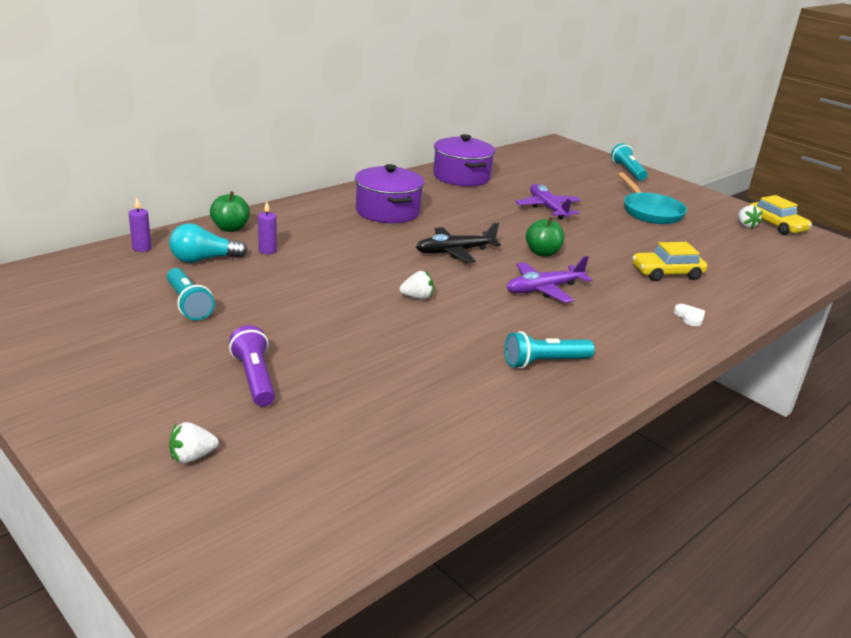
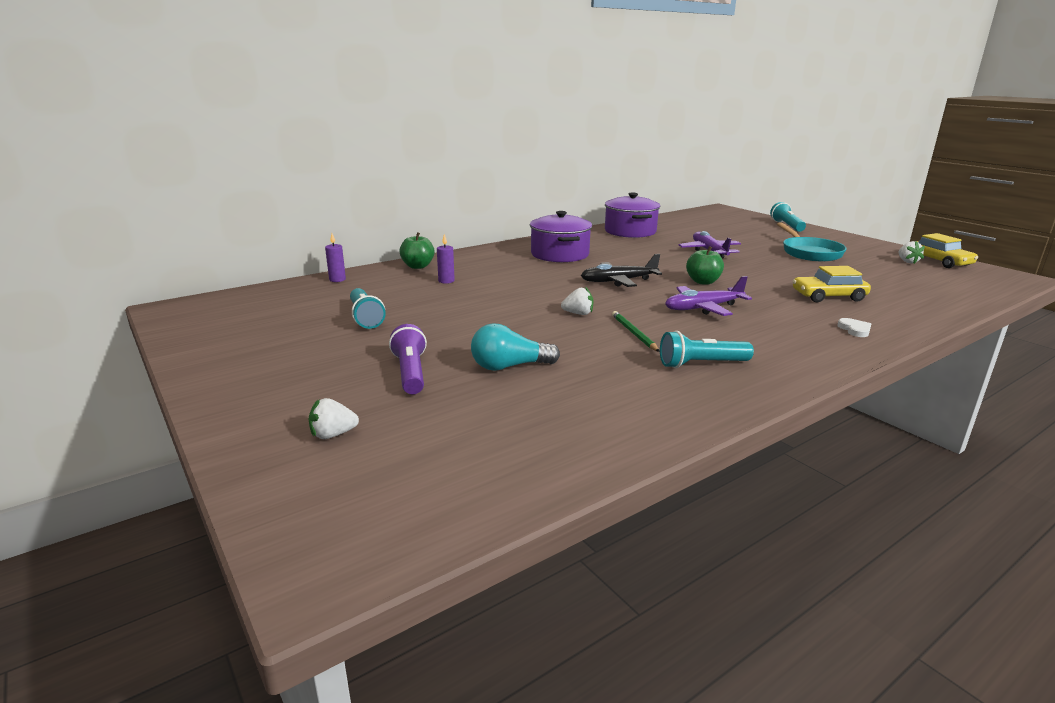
camera: 10 degrees right, 5 degrees down
turquoise light bulb [169,223,247,263] -> turquoise light bulb moved to [471,323,560,371]
none -> green pencil [612,311,660,352]

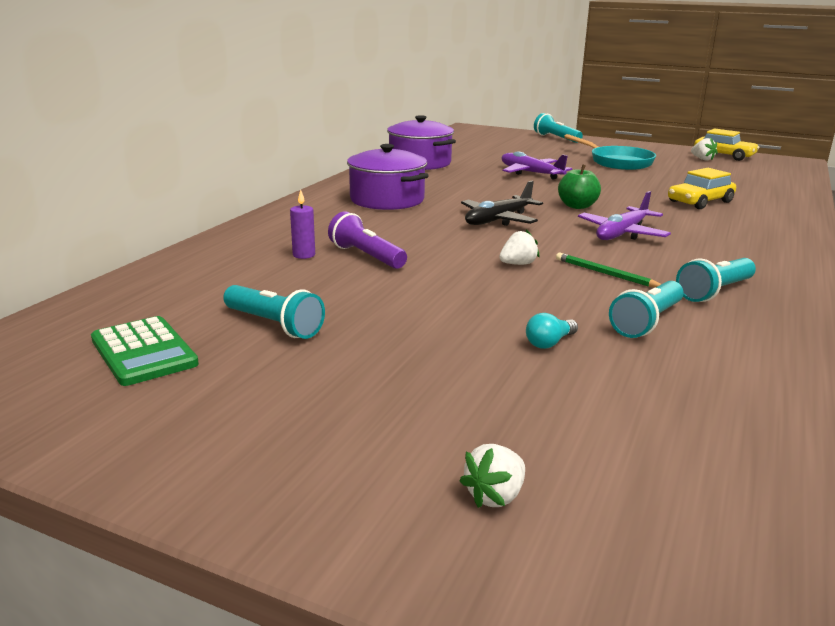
camera: 30 degrees left, 0 degrees up
purple candle [325,233,346,282] -> none
purple flashlight [389,324,427,394] -> purple flashlight moved to [328,211,407,269]
green apple [399,232,435,269] -> none
turquoise light bulb [471,323,560,371] -> turquoise light bulb [526,313,578,349], size x0.58
white heart [837,318,871,337] -> none
none -> green calculator [91,316,199,386]
none -> turquoise flashlight [609,281,684,338]

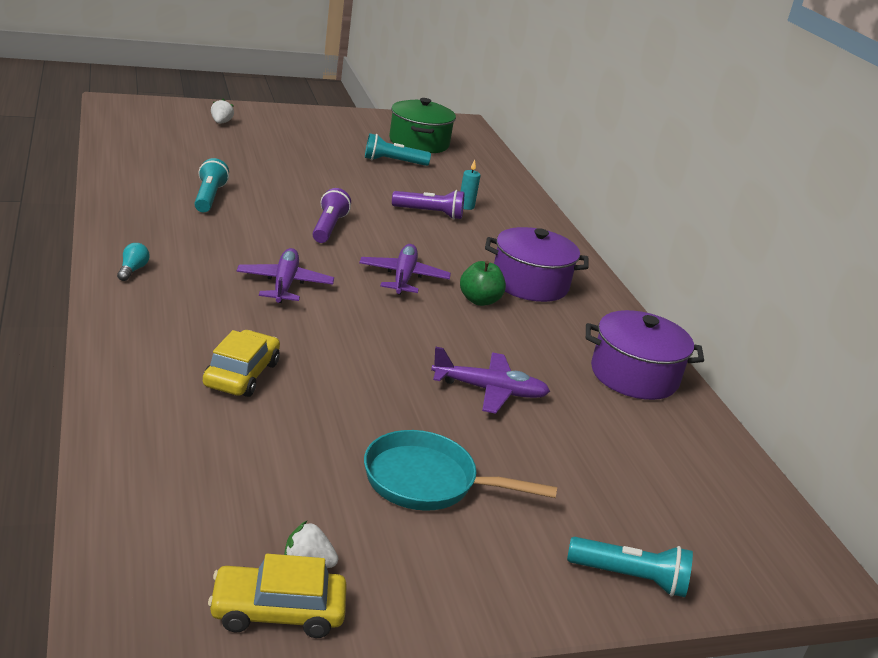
camera: 135 degrees right, 5 degrees up
green calculator [91,316,199,386] -> green pot [389,98,456,153]
purple candle [290,190,315,259] -> turquoise candle [461,160,480,210]
black plane [461,181,543,226] -> purple plane [359,244,451,295]
white strawberry [499,229,539,265] -> purple flashlight [312,188,351,243]
turquoise light bulb [526,313,578,349] -> turquoise light bulb moved to [117,243,150,281]
green pencil [556,253,661,288] -> none
green apple [558,164,601,209] -> green apple moved to [460,261,506,306]
turquoise flashlight [676,258,756,302] -> none

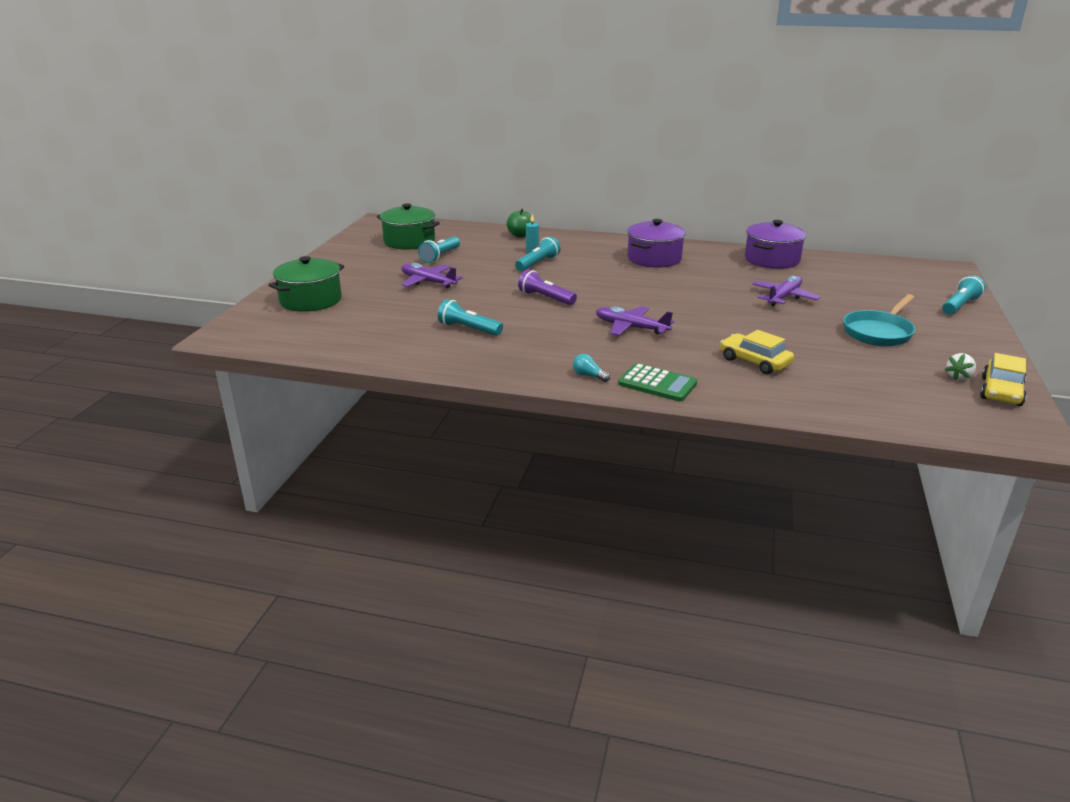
camera: 55 degrees left, 0 degrees up
white strawberry [211,98,234,124] -> green pot [268,256,344,312]
purple plane [359,244,451,295] -> purple plane moved to [401,263,463,288]
purple flashlight [392,190,464,220] -> turquoise flashlight [515,236,561,271]
green apple [460,261,506,306] -> green apple moved to [507,208,534,238]
none -> green calculator [618,363,697,402]

